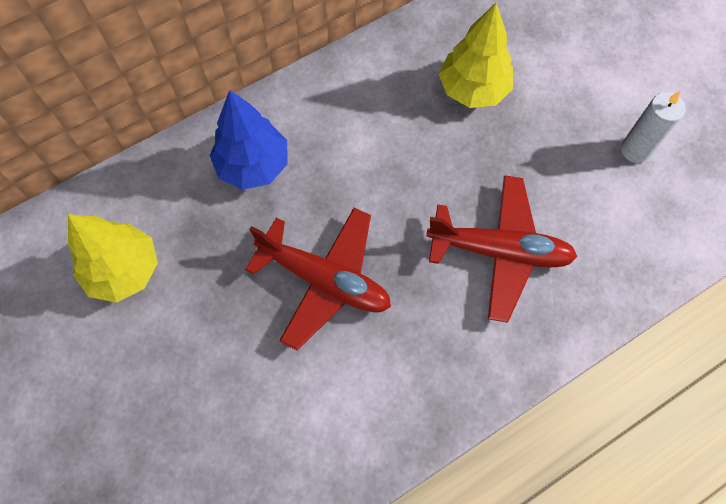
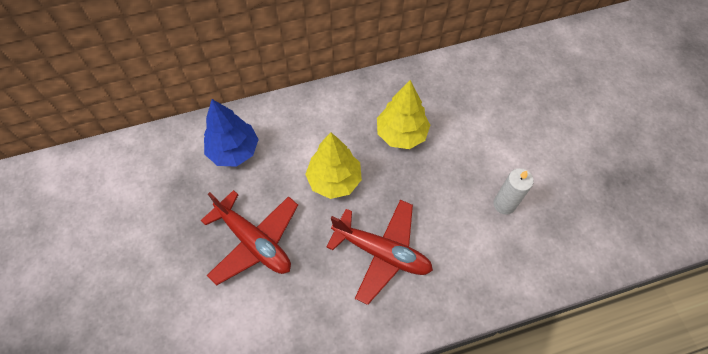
camera: 15 degrees right, 5 degrees down
yellow tree [68,214,158,303] -> yellow tree moved to [305,132,362,199]

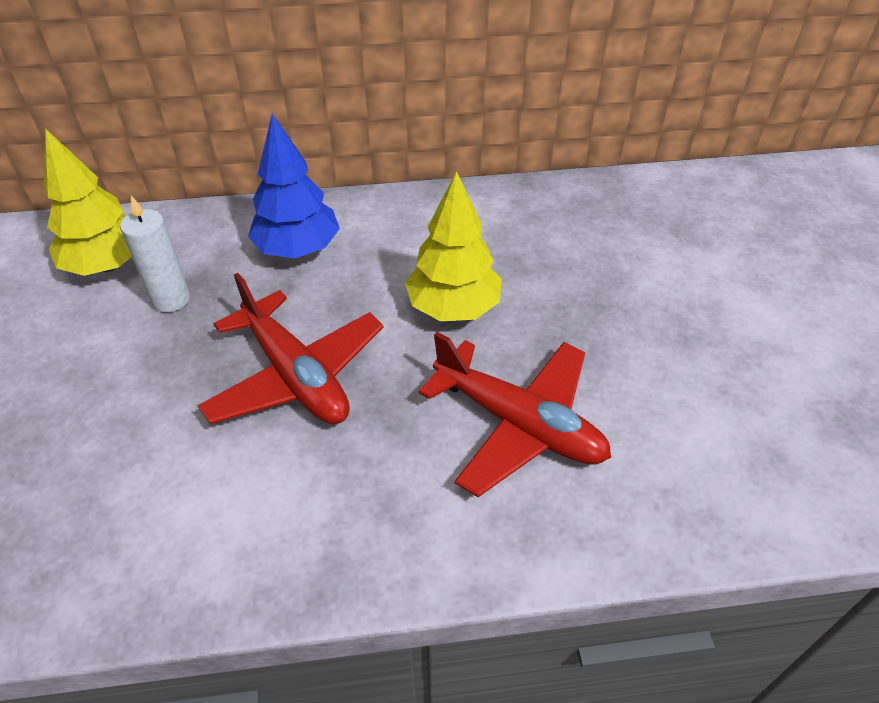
camera: 10 degrees right, 15 degrees down
yellow tree [377,80,430,149] -> yellow tree moved to [44,128,132,276]
white candle [493,168,534,215] -> white candle moved to [120,196,190,312]

